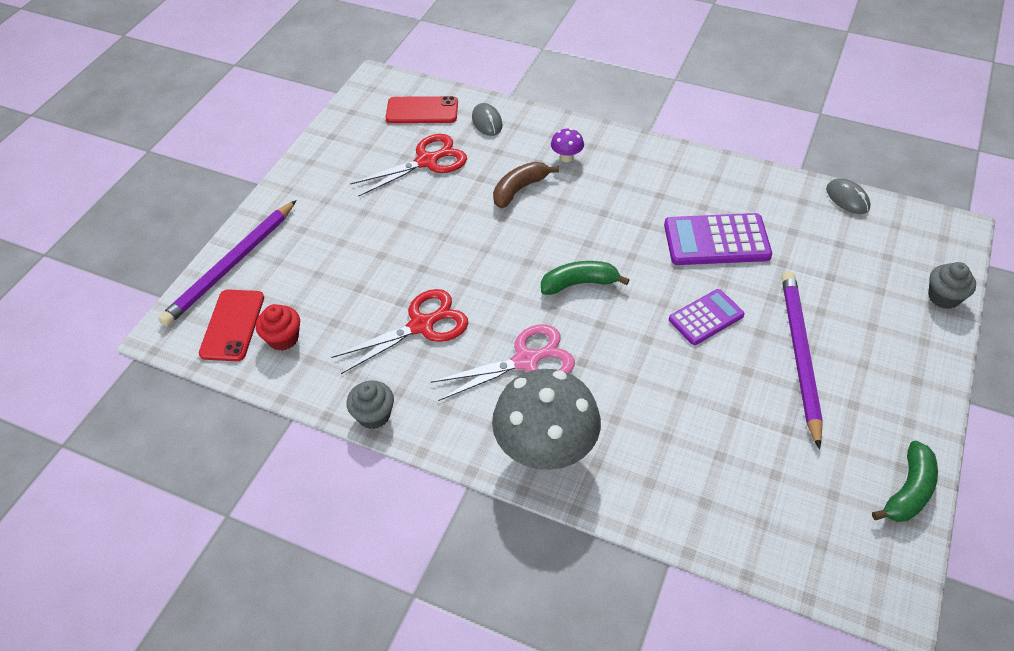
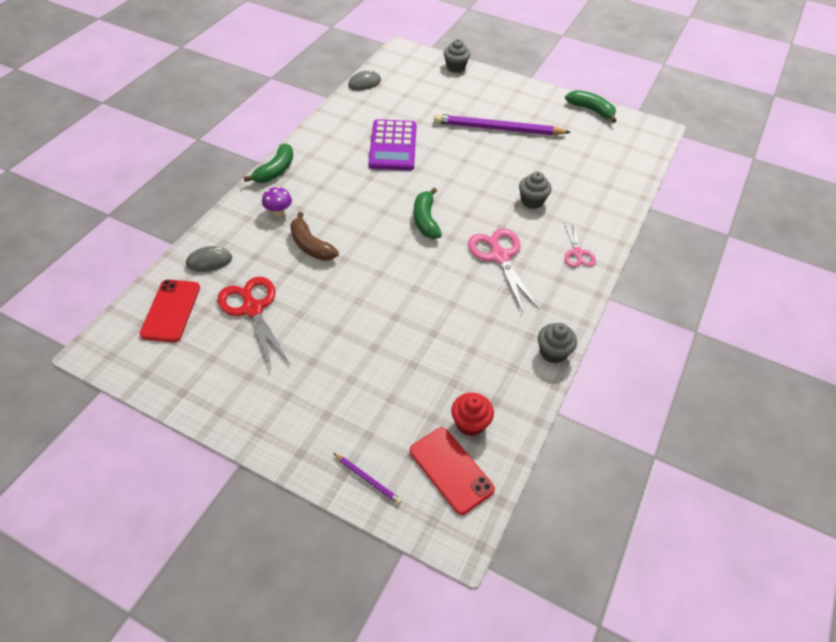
camera: 90 degrees left, 0 degrees up
purple pencil [158,200,296,326] -> purple pencil [333,453,402,504], size x0.41
red phone [199,289,264,361] -> red phone turned 45 degrees clockwise [410,427,495,515]
red scissors [331,289,468,374] -> none
grey mushroom [492,369,601,470] -> pink scissors [564,221,596,267]
purple calculator [669,289,745,345] -> none
none -> green banana [243,143,293,183]
none -> grey cupcake [519,172,552,209]

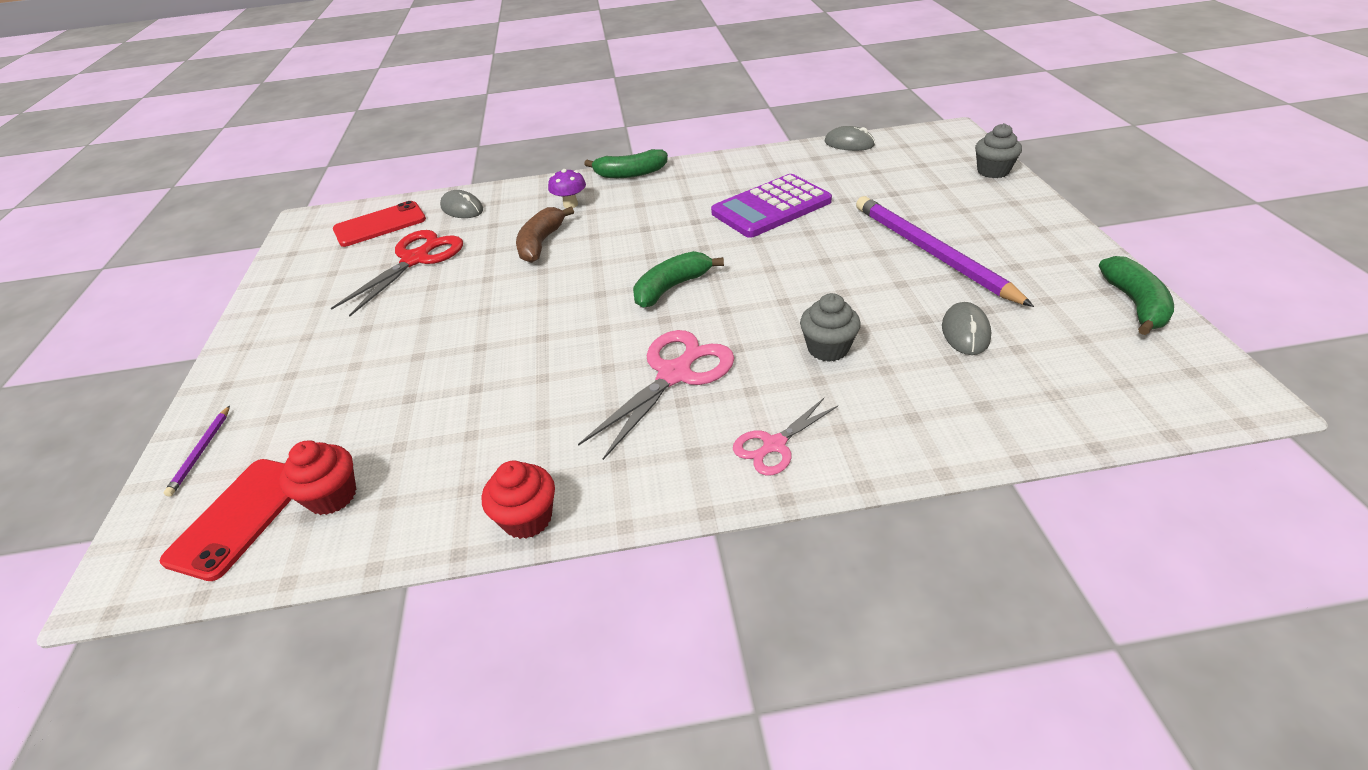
camera: 60 degrees right, 10 degrees down
grey cupcake [538,323,577,363] -> red cupcake [482,460,555,539]
none -> grey mouse [942,302,991,355]

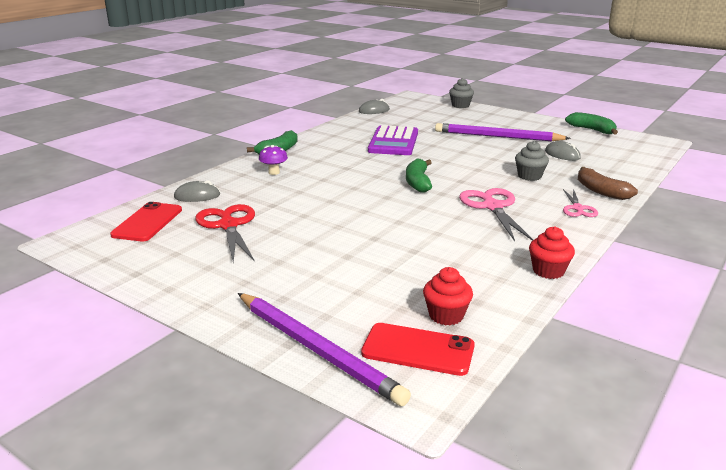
camera: 50 degrees left, 15 degrees down
red phone [160,459,292,581] -> red phone turned 45 degrees counterclockwise [361,323,475,376]
purple pencil [164,405,230,497] -> purple pencil [238,293,411,406], size x2.41
brown banana [516,207,574,263] -> brown banana moved to [578,167,638,200]

